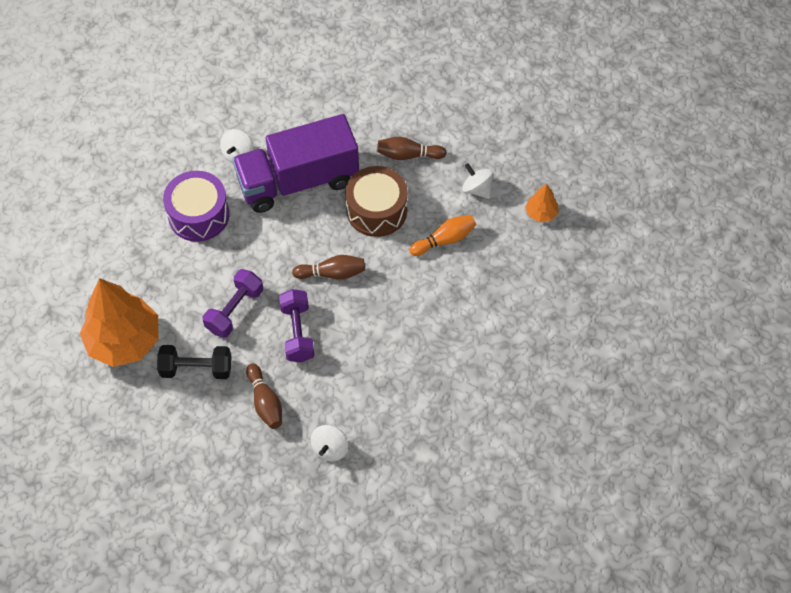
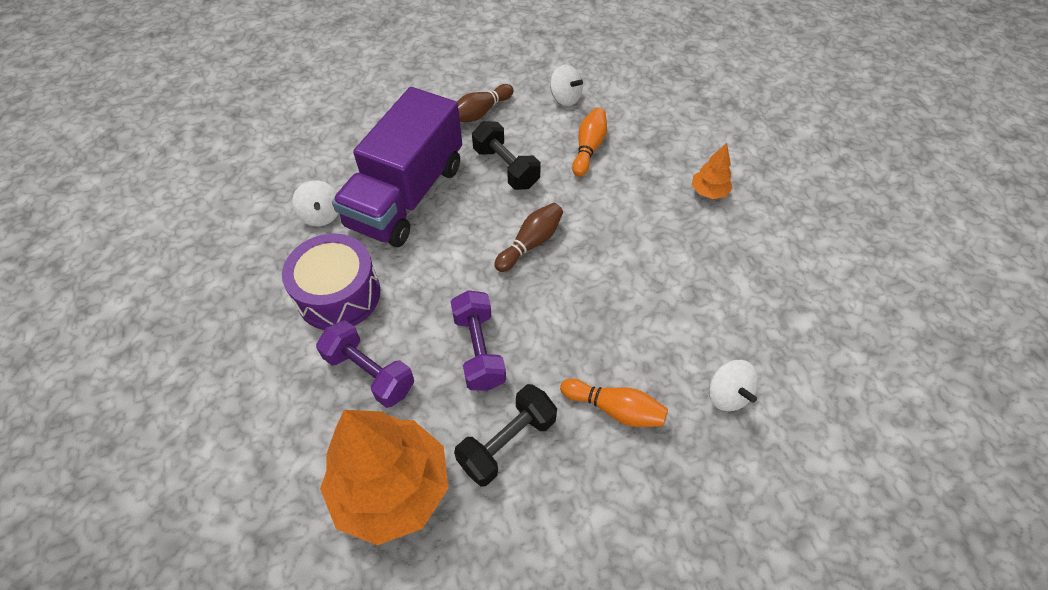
camera: 45 degrees left, 5 degrees down
brown bowling pin [246,363,282,429] -> orange bowling pin [560,379,668,427]
purple dumbbell [279,289,315,362] -> purple dumbbell moved to [316,320,414,408]
brown drum [345,166,408,237] -> black dumbbell [472,121,541,190]
white spinning top [462,163,494,199] -> white spinning top turned 135 degrees counterclockwise [550,64,583,106]
orange tree [525,184,558,222] -> orange tree moved to [692,143,733,199]

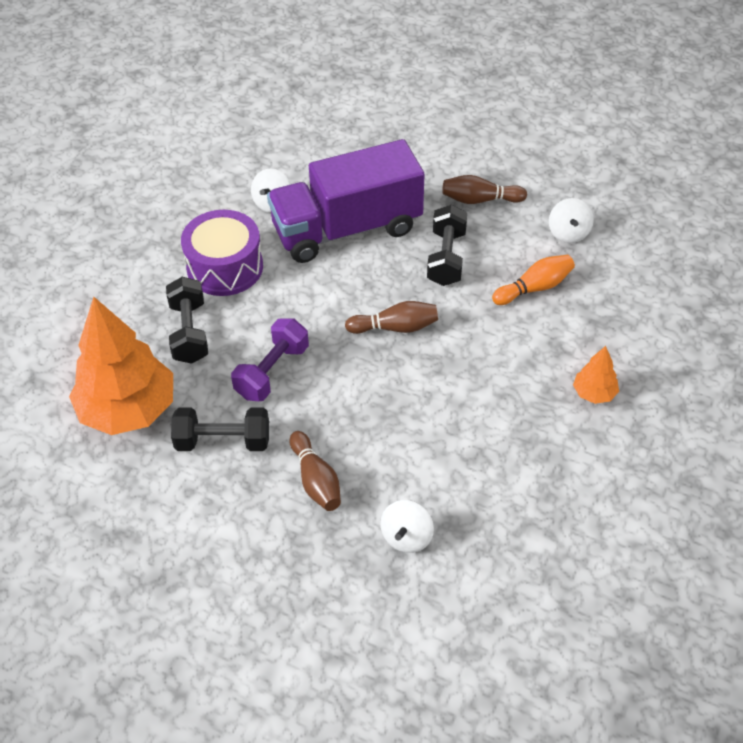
camera: 45 degrees right, 5 degrees down
purple dumbbell [316,320,414,408] -> black dumbbell [166,277,208,364]
orange bowling pin [560,379,668,427] -> brown bowling pin [289,431,341,511]

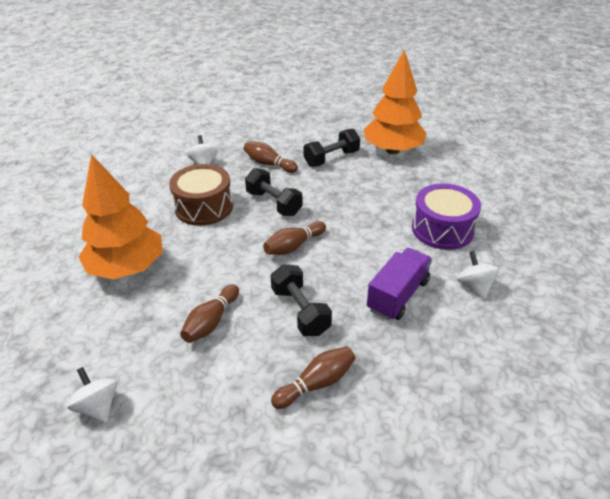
camera: 145 degrees right, 10 degrees down
black dumbbell [166,277,208,364] -> black dumbbell moved to [245,168,303,216]
purple dumbbell [231,318,309,401] -> none
purple truck [267,139,424,263] -> purple truck [367,248,432,320], size x0.59
orange bowling pin [492,255,575,305] -> brown bowling pin [180,285,239,343]
white spinning top [549,198,594,243] -> white spinning top moved to [67,367,117,423]
orange tree [573,346,619,404] -> orange tree [79,154,162,280], size x2.25
none -> brown drum [169,164,233,226]

